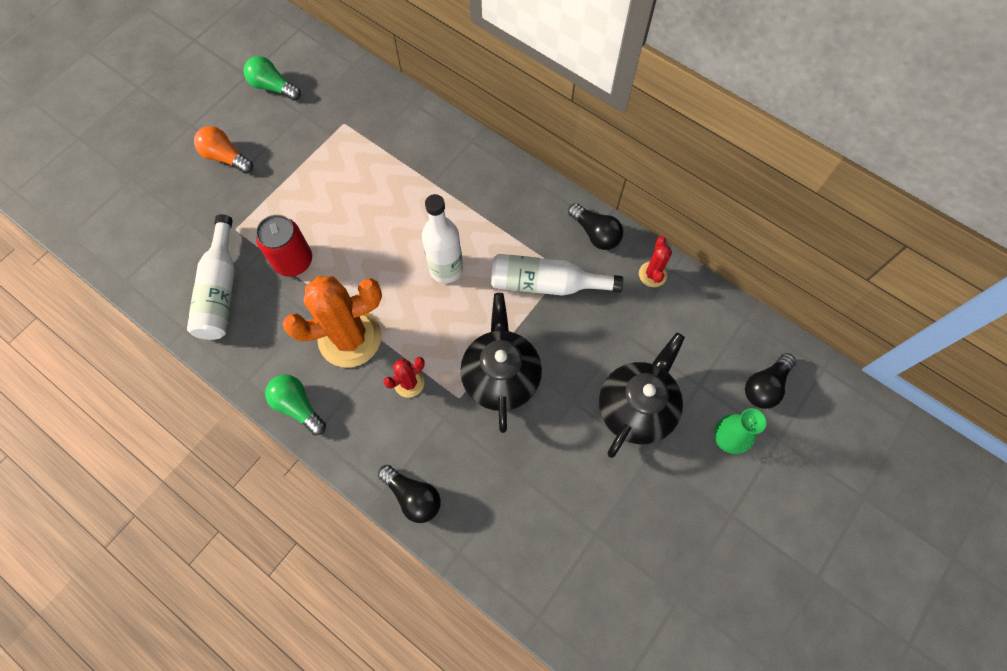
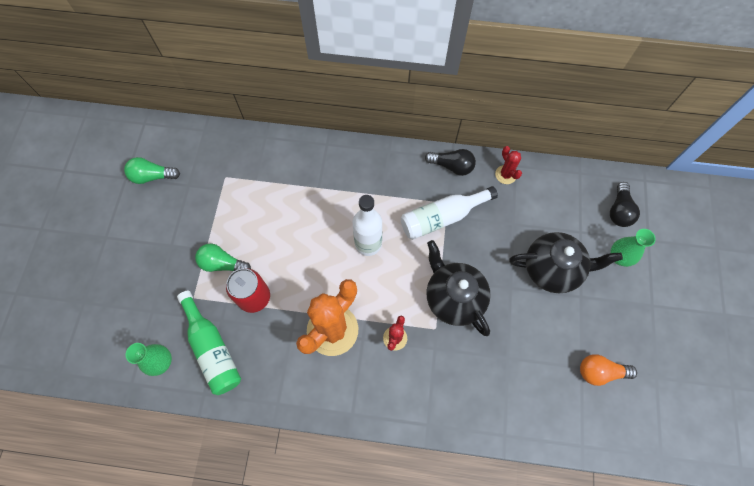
camera: 30 degrees left, 0 degrees up
white bottle [187,214,235,340] -> green bottle [177,291,241,395]
orange light bulb [194,126,253,174] -> orange light bulb moved to [580,354,637,386]
green light bulb [265,375,326,435] -> green light bulb moved to [195,244,251,272]
black light bulb [378,465,441,523] -> none
black teapot [599,333,685,458] -> black teapot turned 90 degrees clockwise [509,232,623,293]
none -> green vase [126,343,172,376]

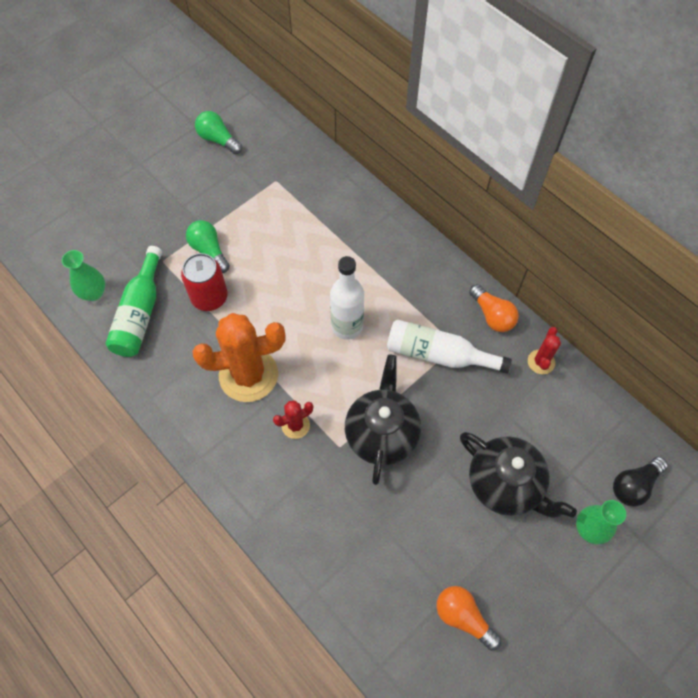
camera: 40 degrees right, 5 degrees down
black light bulb [425,149,476,176] -> orange light bulb [469,284,519,332]

